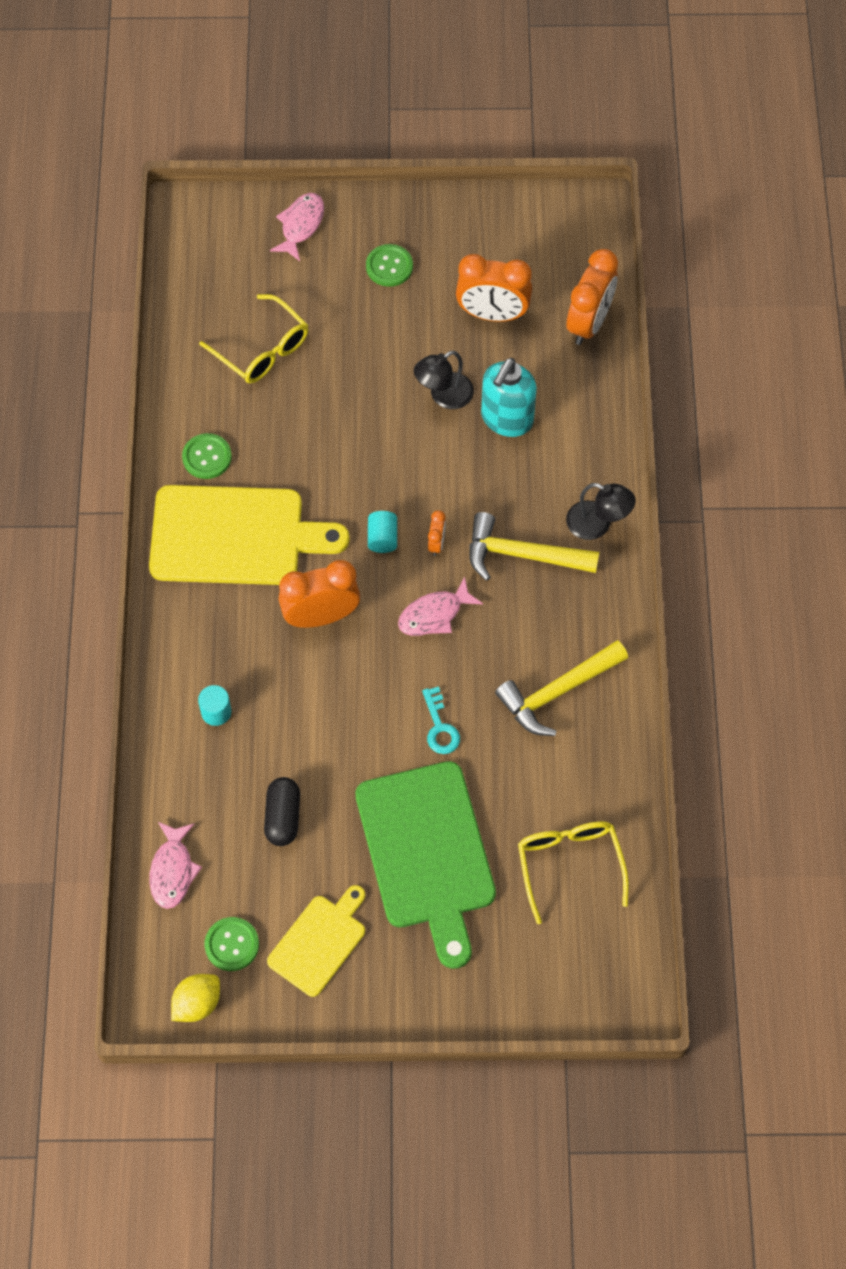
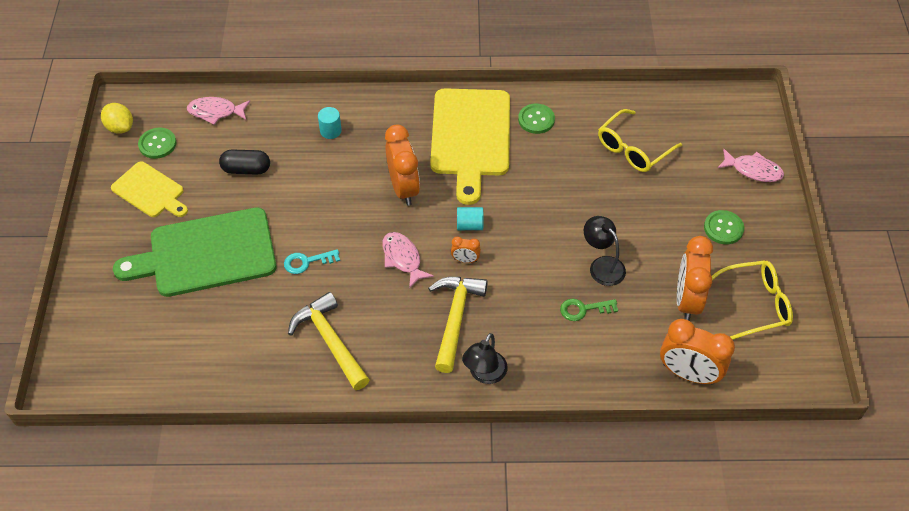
camera: 90 degrees right, 10 degrees down
turquoise soap dispenser [481,358,537,437] -> green key [560,299,618,321]
yellow glasses [518,821,629,924] -> yellow glasses moved to [712,260,793,340]

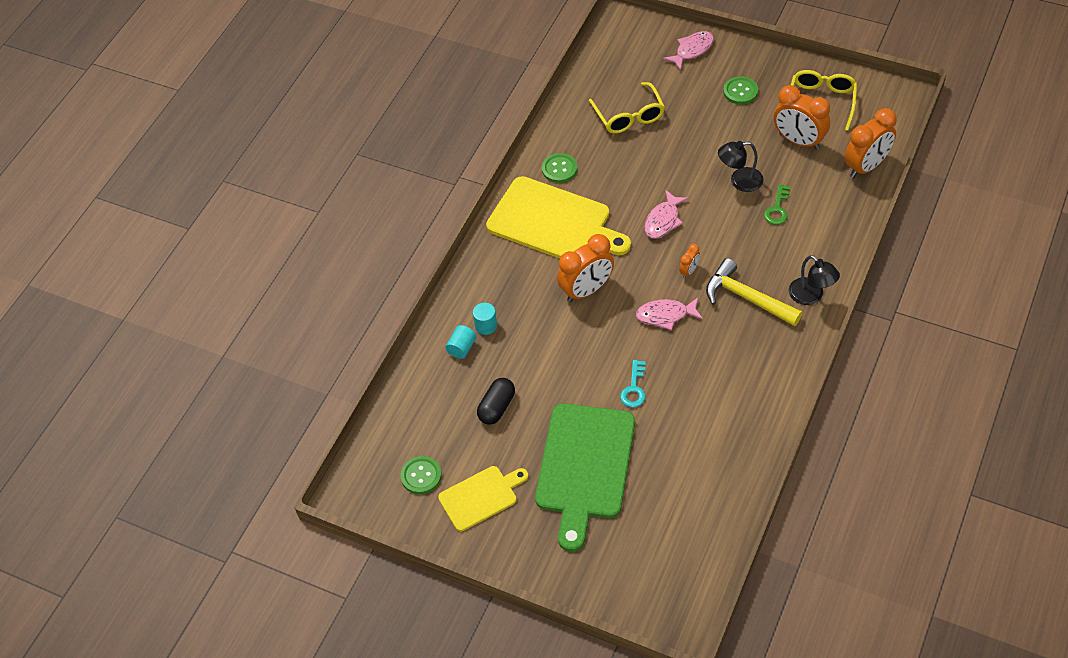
camera: 60 degrees left, 0 degrees up
yellow lemon [101,103,133,134] -> none
pink fish [187,97,250,125] -> pink fish moved to [644,190,689,239]
yellow hammer [288,292,369,390] -> none
orange clock [385,124,420,206] -> orange clock turned 135 degrees clockwise [557,234,614,302]
turquoise cylinder [457,207,483,230] -> turquoise cylinder moved to [445,325,476,359]

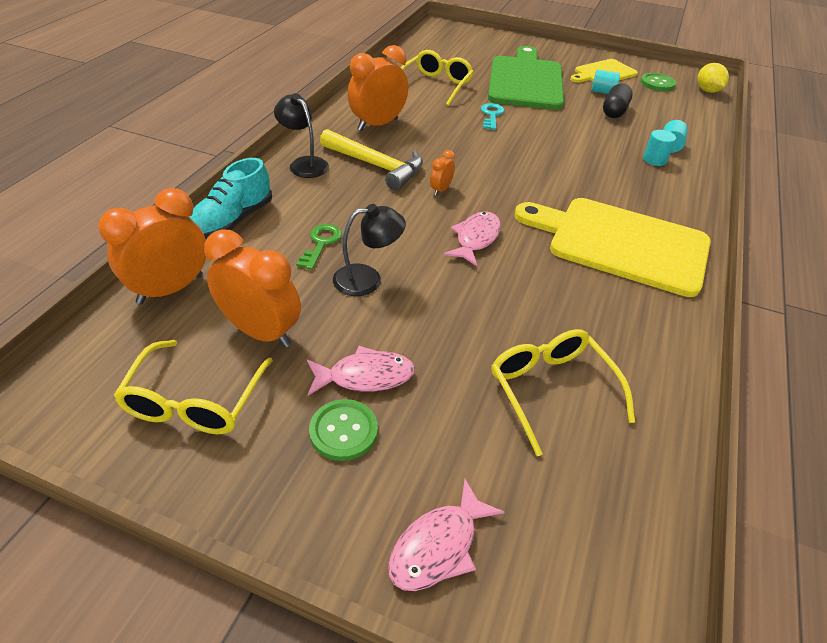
camera: 170 degrees right, 10 degrees down
green button [542,153,577,183] -> none
orange clock [557,234,614,302] -> orange clock moved to [347,45,408,131]
pink fish [636,297,703,330] -> pink fish moved to [307,346,415,396]
none -> turquoise shoe [189,158,272,239]
none -> yellow glasses [401,50,474,106]
none -> turquoise cylinder [591,70,620,94]
none -> yellow lemon [697,63,729,93]

